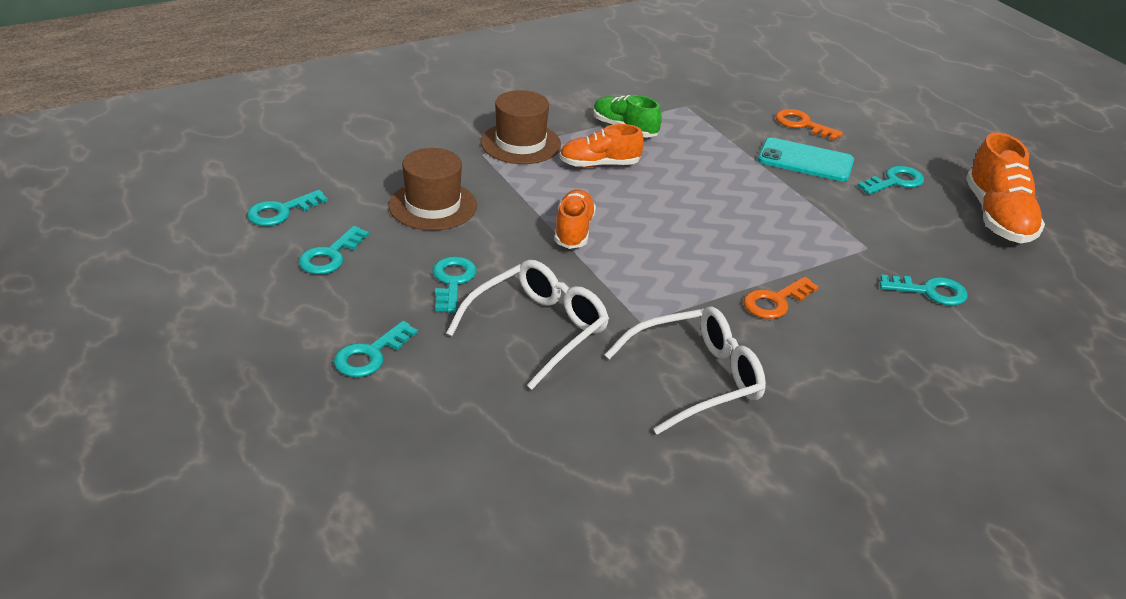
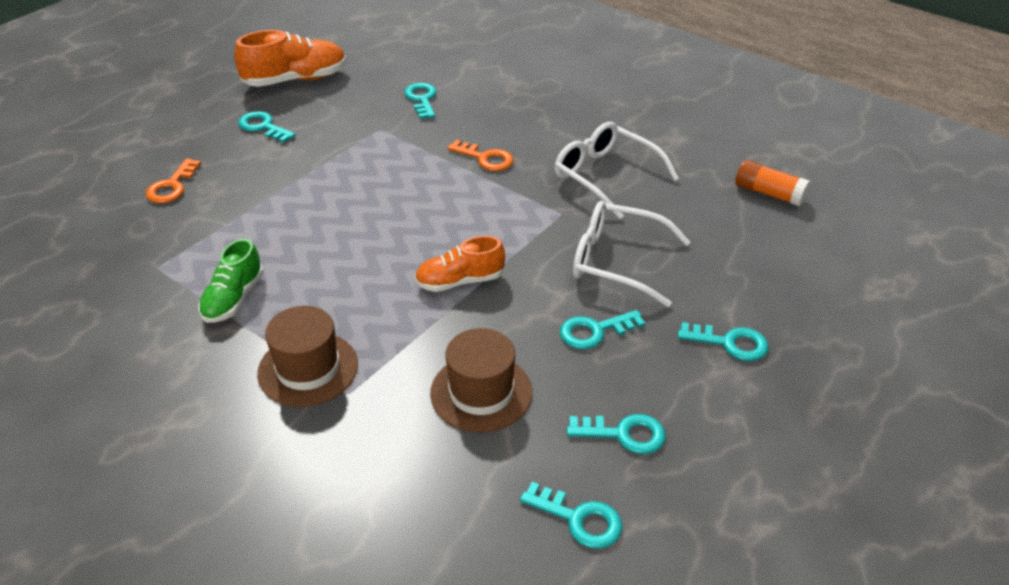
camera: 110 degrees left, 5 degrees up
orange shoe [559,124,644,167] -> none
turquoise phone [758,137,854,182] -> none
none -> orange glue stick [735,160,810,207]

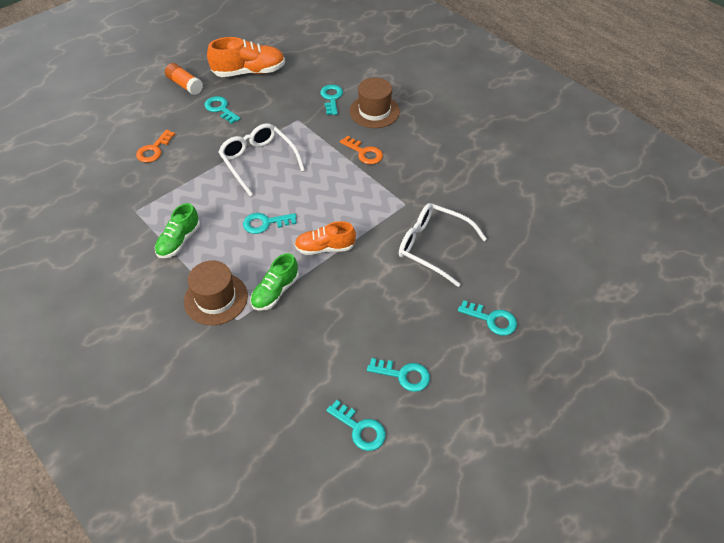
camera: 10 degrees right, 10 degrees up
brown hat [430,328,532,432] -> brown hat moved to [350,78,400,128]
white glasses [555,122,679,219] -> white glasses moved to [218,123,305,196]
turquoise key [560,310,645,349] -> turquoise key moved to [243,213,297,234]
orange glue stick [735,160,810,207] -> orange glue stick moved to [165,63,203,95]
none -> green shoe [250,253,299,311]

